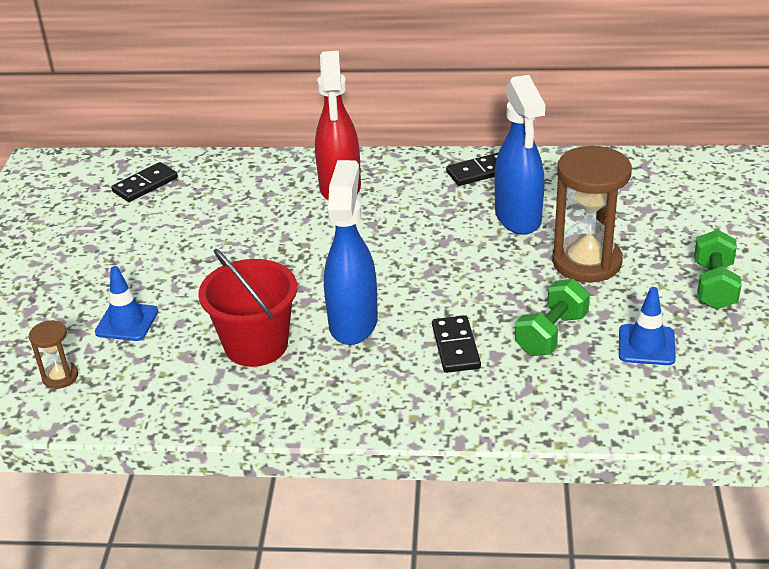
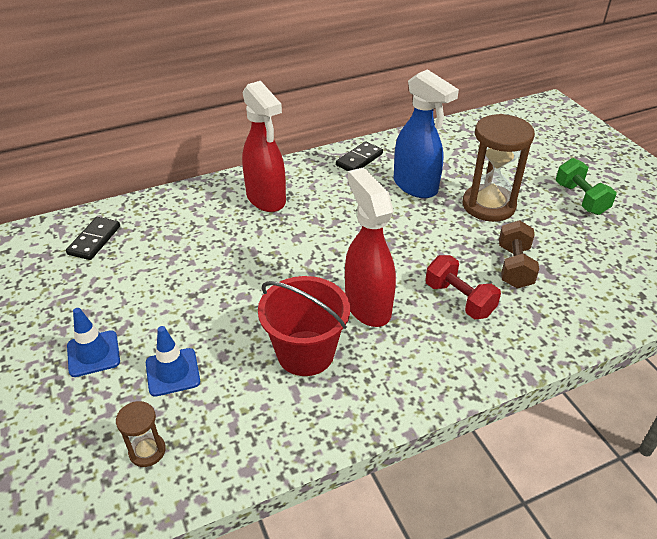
camera: 30 degrees left, 5 degrees up
blue spray bottle [324,160,378,345] -> red spray bottle [345,167,396,327]
black domino [432,315,481,373] -> red dumbbell [425,255,501,319]
green dumbbell [515,279,590,356] -> brown dumbbell [499,220,539,289]
blue traffic cone [619,287,676,365] -> blue traffic cone moved to [67,308,120,377]

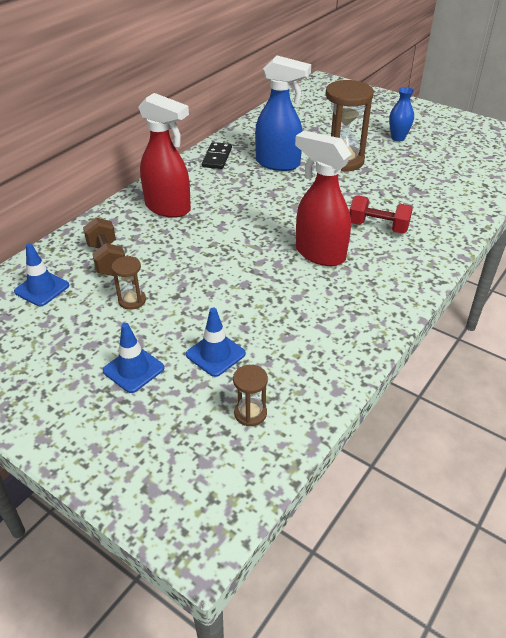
camera: 30 degrees left, 0 degrees up
black domino [66,217,120,260] -> blue traffic cone [14,243,69,306]
red bucket [258,276,350,376] -> none
brown dumbbell [499,220,539,289] -> brown dumbbell moved to [83,217,125,276]
green dumbbell [556,158,617,215] -> blue vase [389,87,414,142]
none -> brown hourglass [111,256,146,310]

